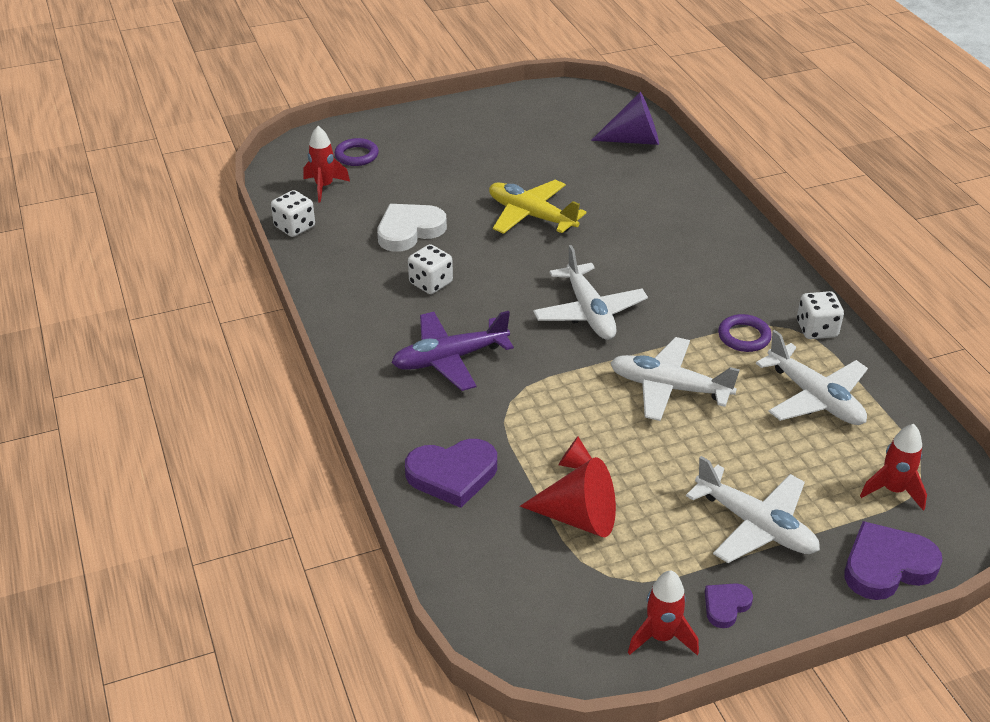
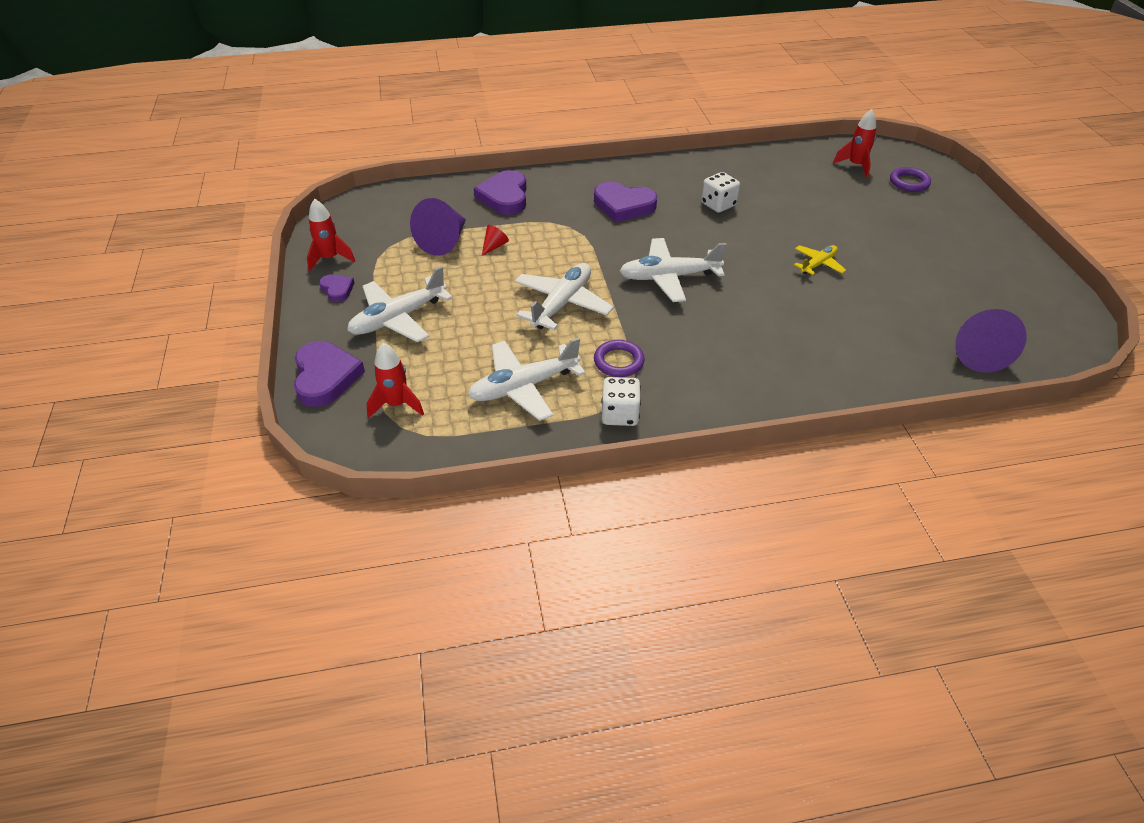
camera: 100 degrees right, 5 degrees up
white dice [271,190,315,237] -> none
white heart [377,204,447,252] -> none
purple plane [391,311,514,391] -> purple heart [594,182,657,222]
yellow plane [489,180,586,234] -> yellow plane [794,245,846,275], size x0.56
red cone [520,457,616,537] -> purple cone [410,198,466,256]

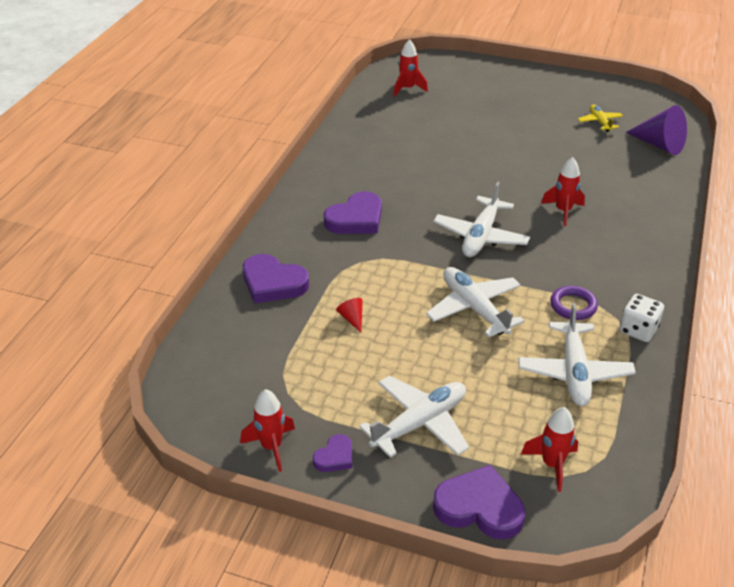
camera: 60 degrees left, 5 degrees down
purple heart [319,275,355,302] -> purple heart turned 135 degrees clockwise [313,434,352,472]
white plane [347,266,453,342] -> white plane turned 120 degrees counterclockwise [359,375,469,458]
purple cone [410,198,466,256] -> none
white dice [701,172,740,213] -> none
yellow plane [794,245,846,275] -> yellow plane moved to [578,104,623,132]
purple ring [890,167,931,192] -> none
none -> red rocket [541,157,585,226]

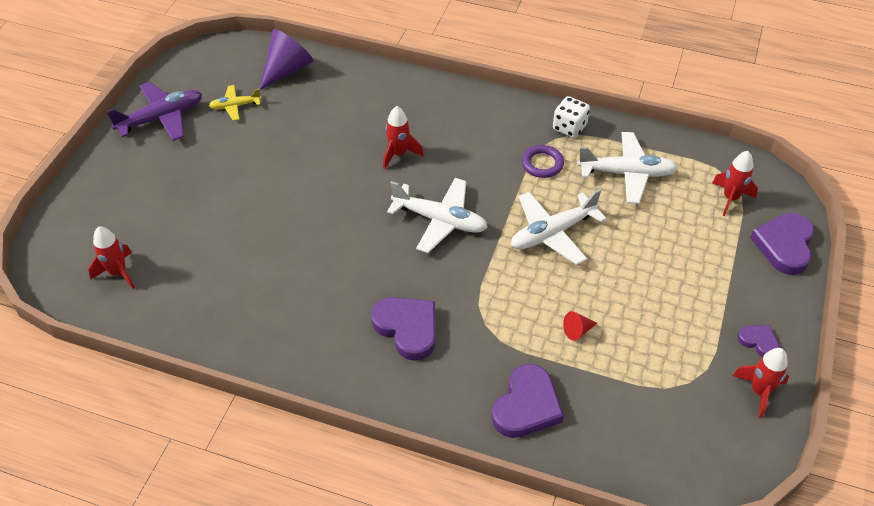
camera: 90 degrees left, 10 degrees up
white plane [359,375,469,458] -> none
none -> purple plane [106,82,202,141]

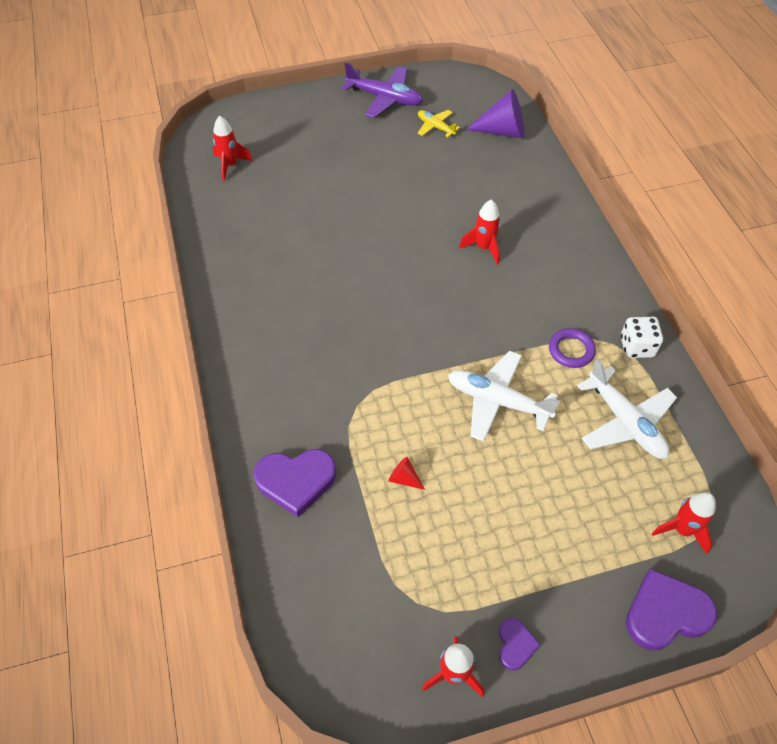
camera: 55 degrees right, 5 degrees up
purple heart [371,297,436,361] -> none
white plane [387,178,488,253] -> none

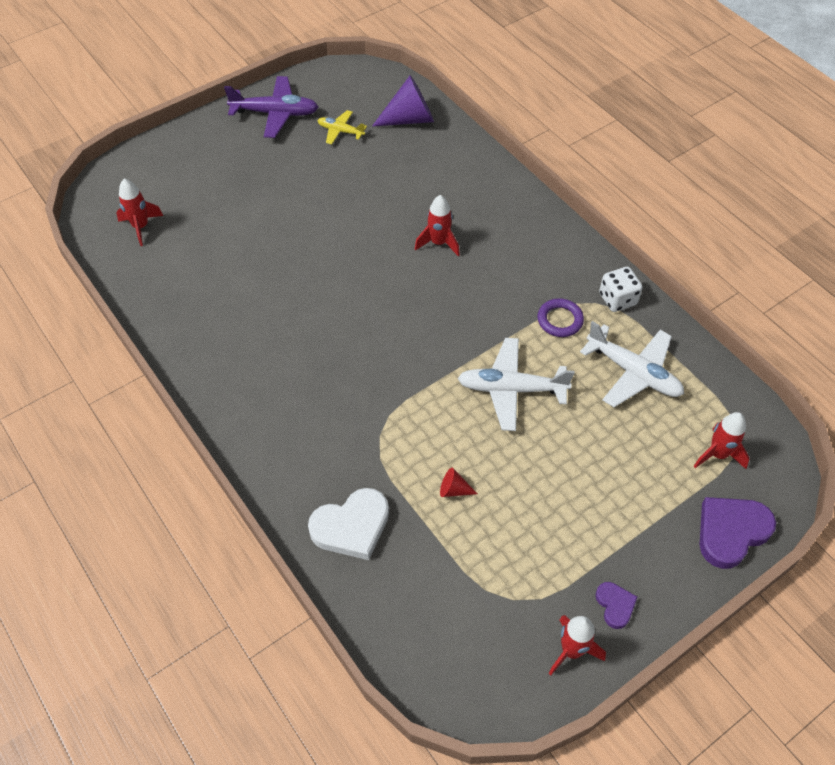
camera: 20 degrees left, 0 degrees up
purple heart [253,449,336,518] -> white heart [308,488,389,560]

